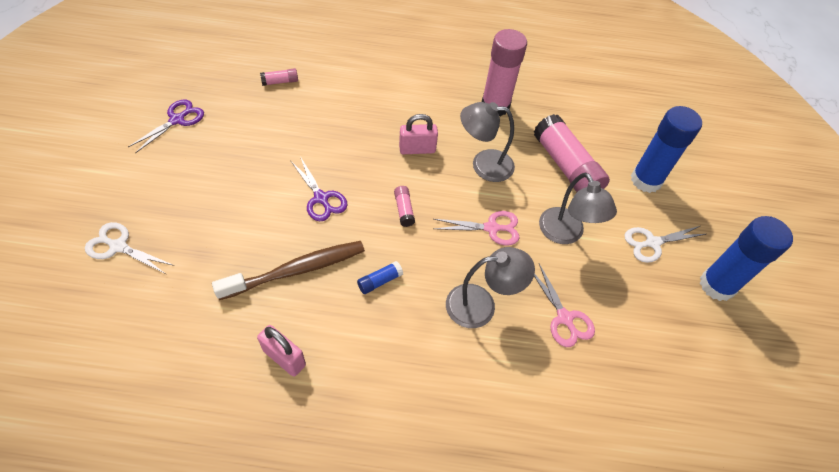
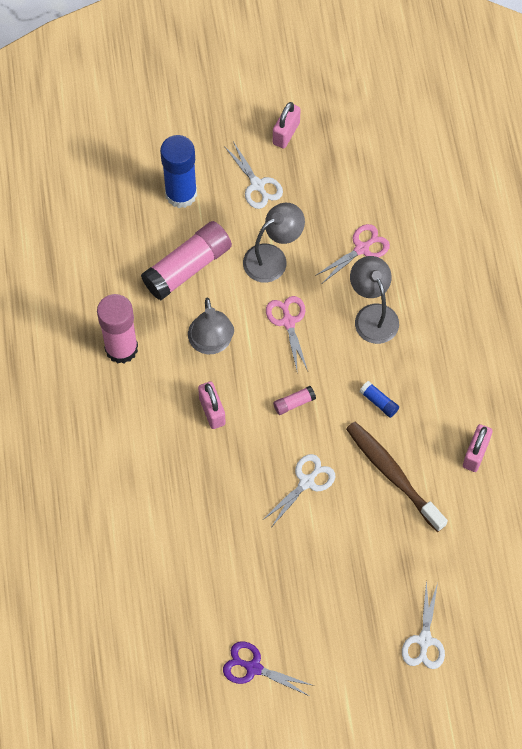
camera: 100 degrees left, 10 degrees up
pink glue stick [260,68,298,86] -> none
purple scissors [291,158,348,221] -> white scissors [263,454,335,526]
blue glue stick [700,216,793,301] -> pink padlock [273,102,301,149]

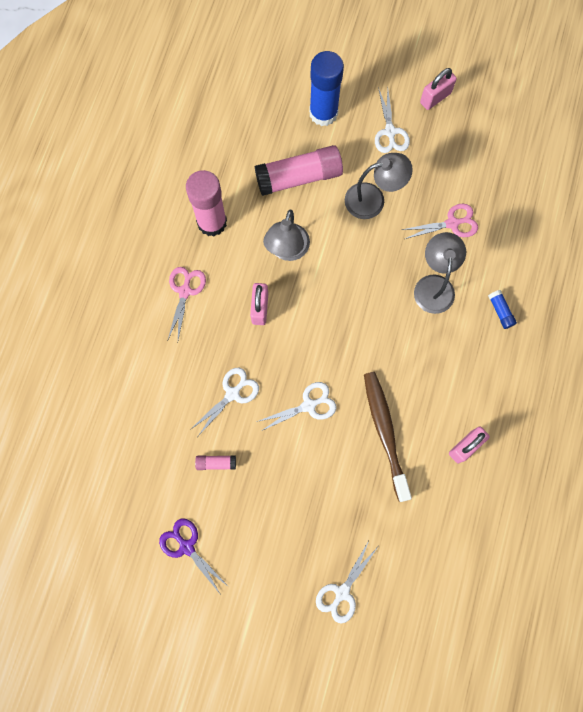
camera: 25 degrees right, 10 degrees up
pink scissors [266,296,308,374] -> pink scissors moved to [168,267,206,340]
pink glue stick [273,386,316,415] -> pink glue stick moved to [195,455,236,470]
blue glue stick [359,381,399,418] -> blue glue stick moved to [488,290,517,329]
none -> white scissors [191,368,259,436]

